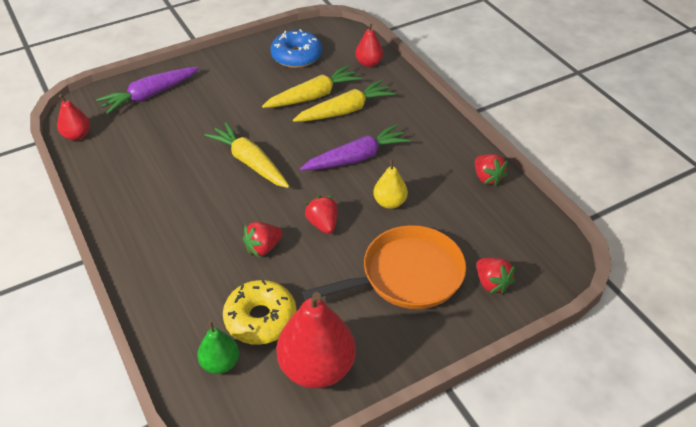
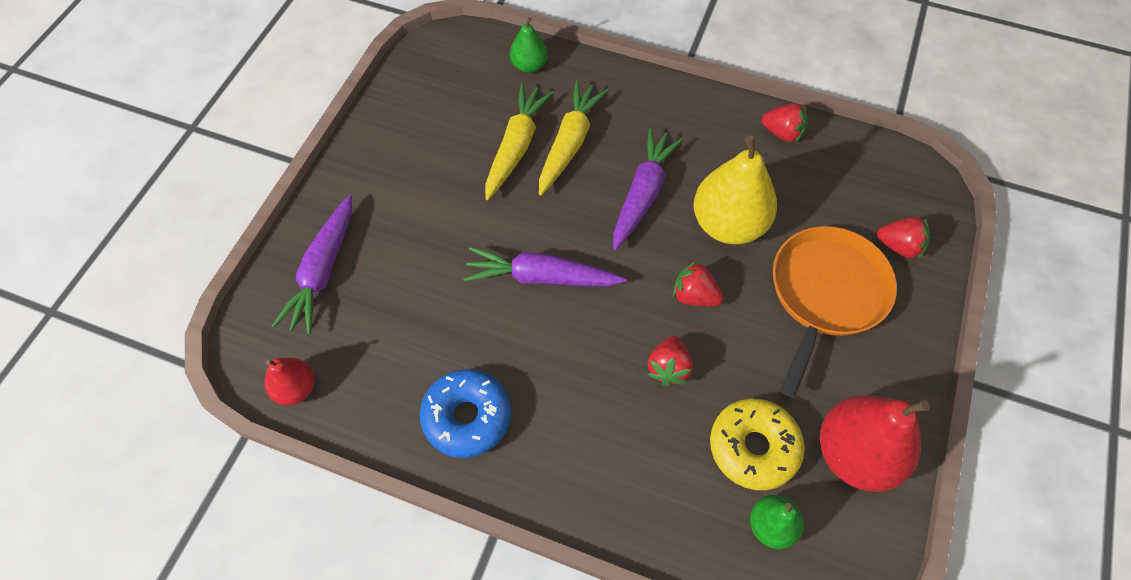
camera: 40 degrees left, 15 degrees up
yellow carrot [204,122,290,188] -> purple carrot [463,247,627,287]
blue donut [270,29,322,68] -> blue donut moved to [420,369,511,458]
red pear [355,23,383,67] -> green pear [510,17,548,73]
yellow pear [373,159,408,209] -> yellow pear [694,135,777,244], size x1.87

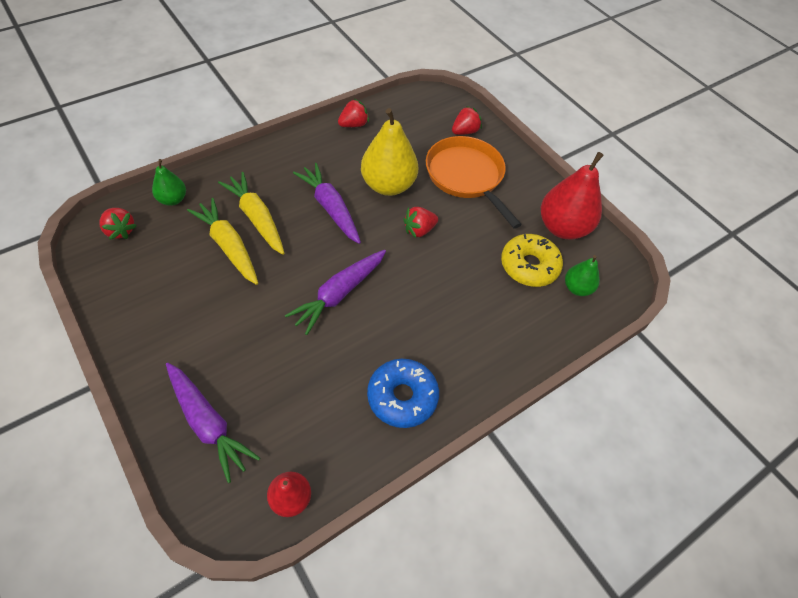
camera: 60 degrees left, 5 degrees down
red strawberry [647,336,693,386] -> red strawberry moved to [100,208,136,240]

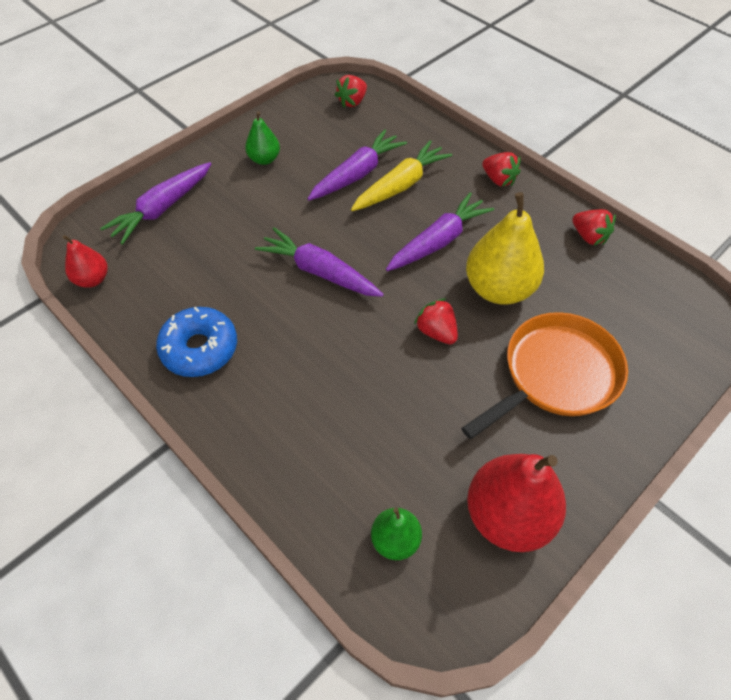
camera: 85 degrees right, 0 degrees up
green pear [152,159,186,206] -> green pear moved to [245,111,280,165]
yellow carrot [187,198,258,285] -> purple carrot [308,129,407,200]
red strawberry [452,106,482,135] -> red strawberry moved to [482,152,521,186]
yellow donut [501,234,563,287] -> none

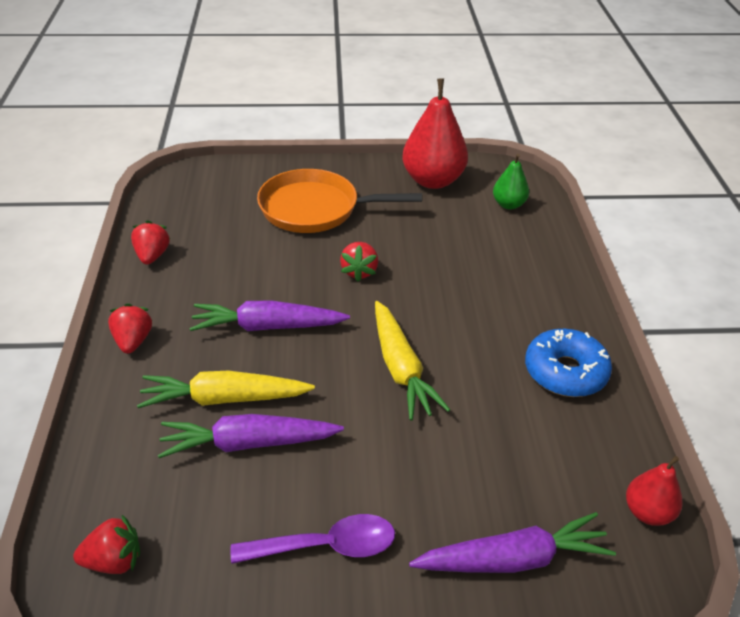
camera: 140 degrees left, 15 degrees down
green pear [245,111,280,165] -> purple spoon [231,514,395,564]
purple carrot [255,227,384,297] -> yellow carrot [375,301,450,421]
yellow pear [466,192,544,305] -> none

